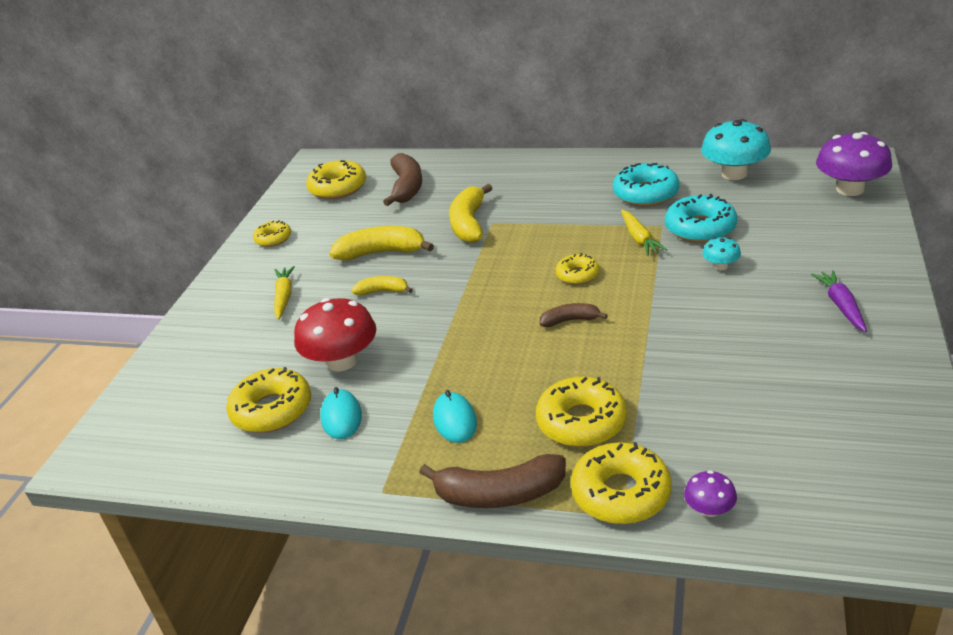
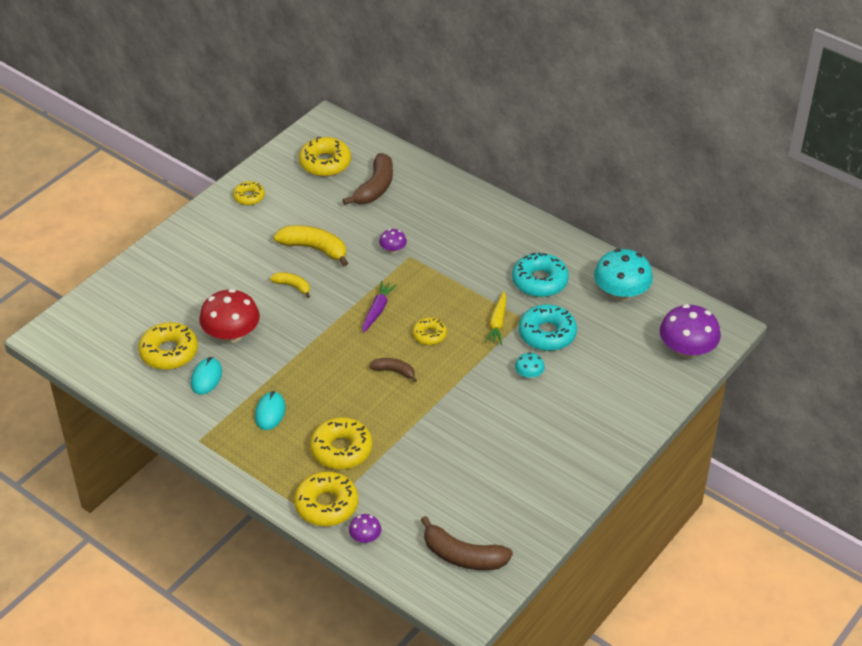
camera: 20 degrees right, 10 degrees up
yellow carrot [274,266,295,319] -> none
brown banana [419,454,566,508] -> brown banana moved to [421,516,513,570]
yellow banana [449,184,492,243] -> purple mushroom [379,229,407,253]
purple carrot [811,270,867,332] -> purple carrot moved to [363,281,397,333]

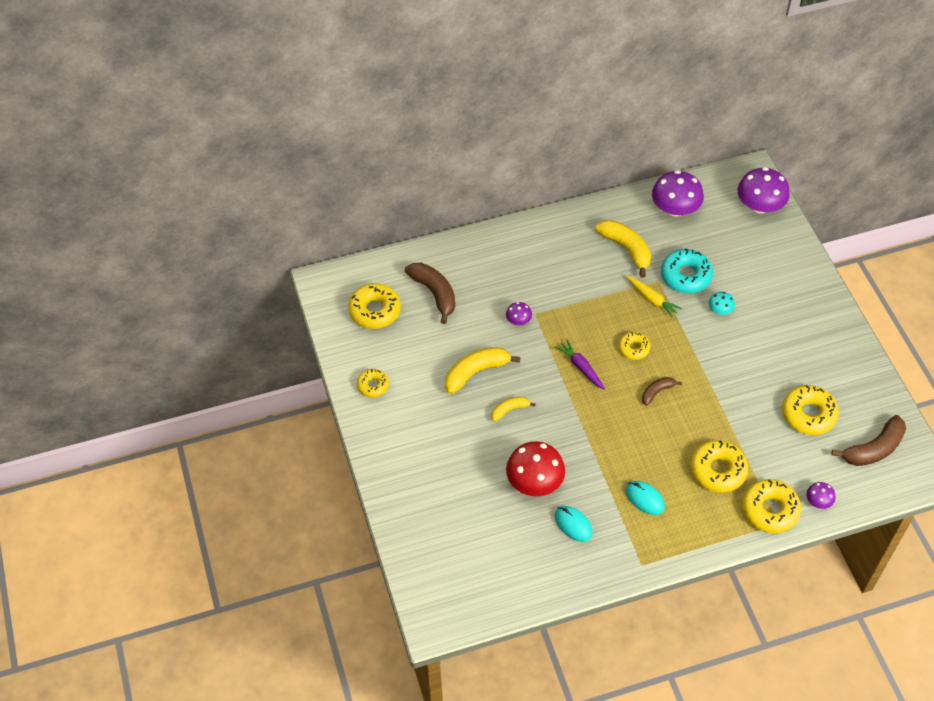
camera: 55 degrees left, 10 degrees up
yellow donut [138,322,198,370] -> yellow donut moved to [782,385,839,435]
turquoise donut [512,253,569,297] -> yellow banana [595,220,651,277]
turquoise mushroom [594,249,653,301] -> purple mushroom [652,170,704,217]

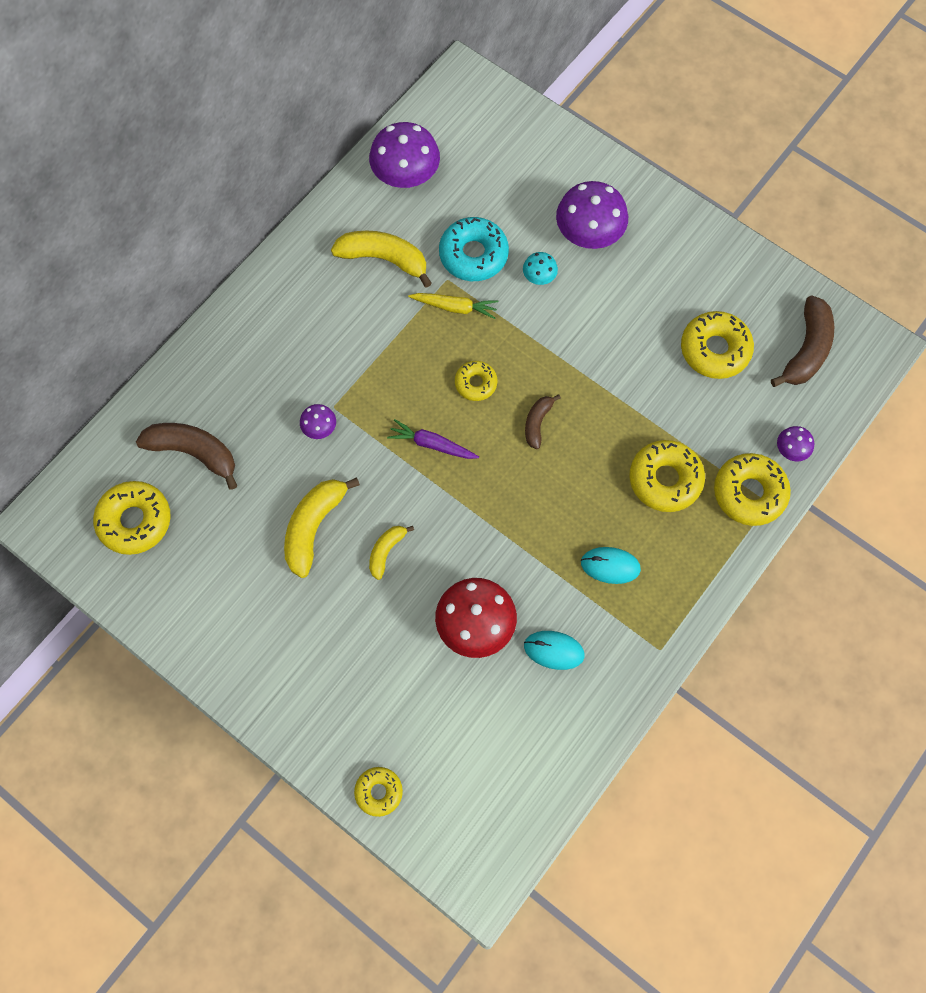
camera: 35 degrees left, 15 degrees up
yellow donut [357,369,389,397] -> yellow donut moved to [354,767,403,817]
purple mushroom [737,167,790,213] -> purple mushroom moved to [556,181,628,249]

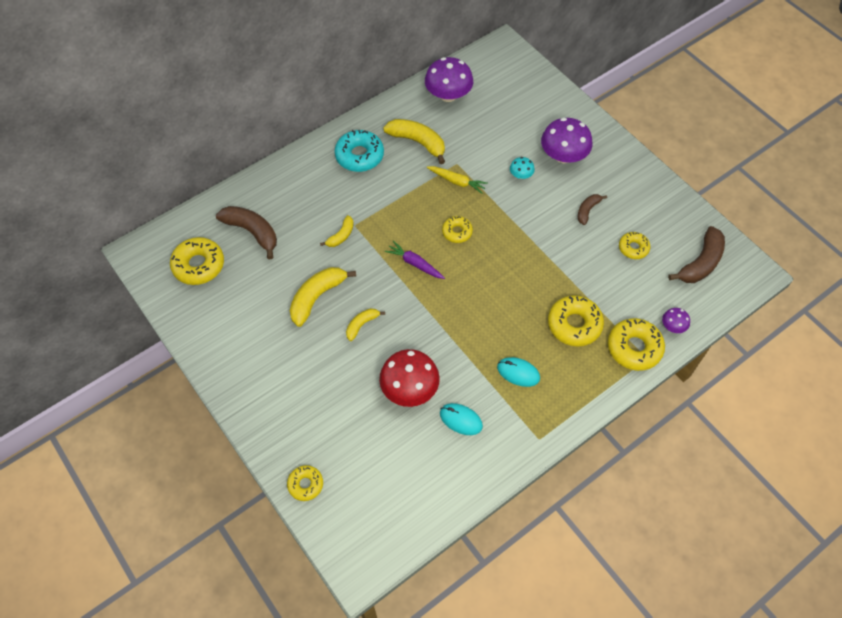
camera: 15 degrees right, 10 degrees down
purple mushroom [300,404,336,439] -> yellow banana [320,215,354,247]
turquoise donut [439,217,509,281] -> turquoise donut moved to [335,130,384,172]
brown banana [525,394,561,449] -> brown banana moved to [578,194,607,225]
yellow donut [681,311,754,379] -> yellow donut [619,232,650,259], size x0.59

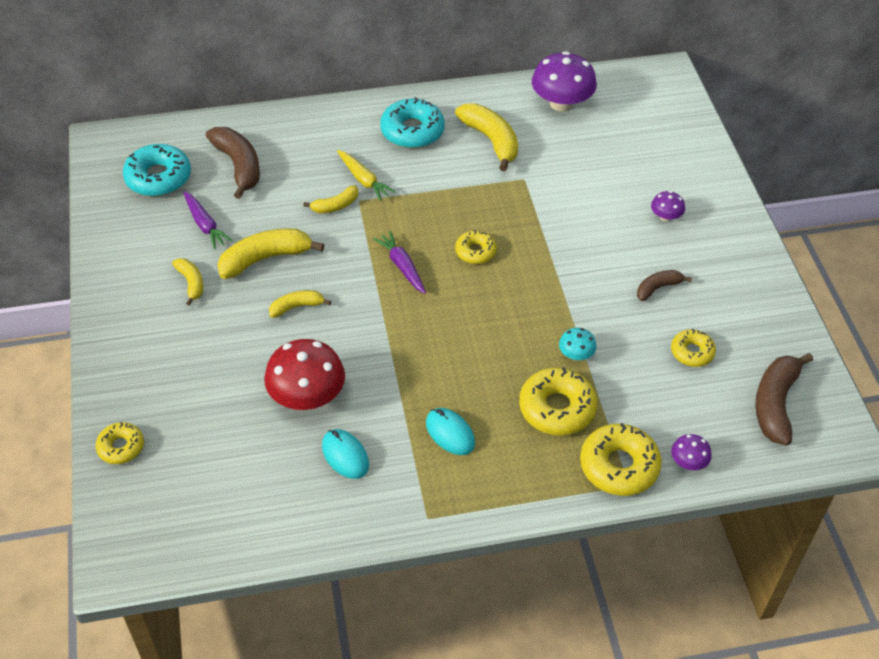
camera: 25 degrees right, 10 degrees down
yellow donut [170,237,224,285] -> turquoise donut [123,144,191,197]
yellow carrot [427,166,488,194] -> yellow carrot moved to [337,150,396,201]
turquoise mushroom [510,157,535,179] -> turquoise mushroom moved to [559,328,596,360]
purple mushroom [541,118,592,163] -> purple mushroom [651,191,685,222], size x0.48
brown banana [668,226,725,283] -> brown banana turned 135 degrees clockwise [755,353,813,445]
none -> yellow banana [172,258,203,306]
none -> purple carrot [183,191,233,249]

